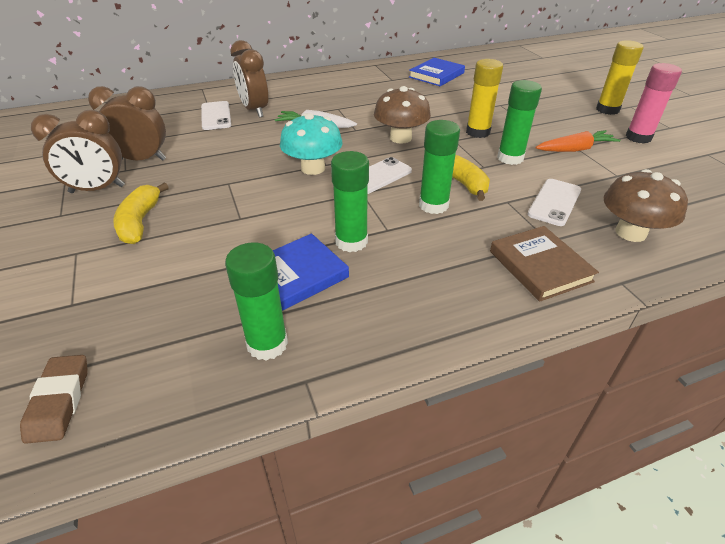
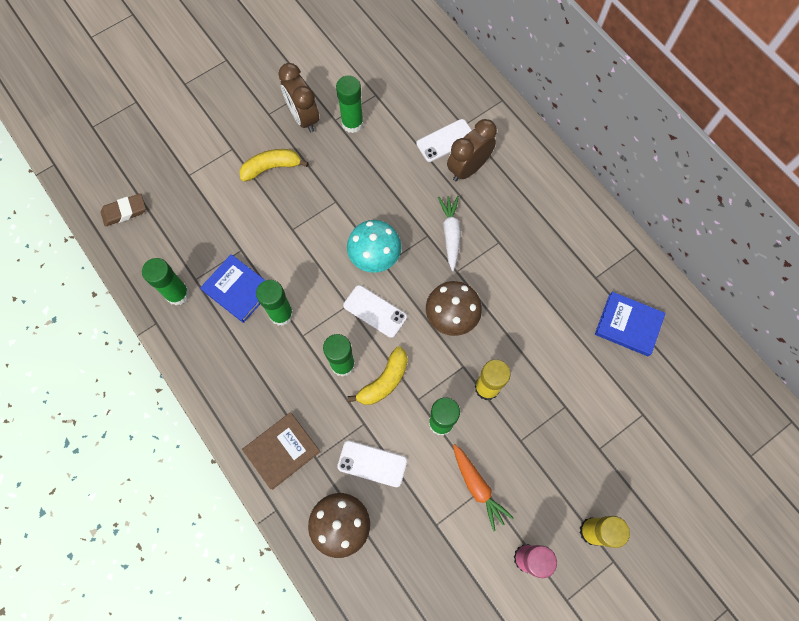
camera: 75 degrees right, 30 degrees up
brown clock [88,86,166,161] -> green glue stick [336,75,364,133]

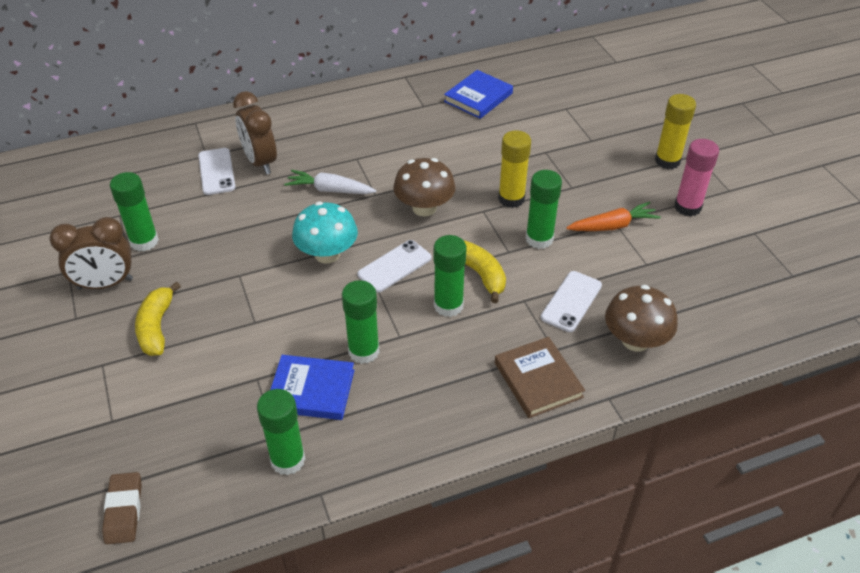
camera: 75 degrees left, 25 degrees down
blue book [200,254,266,323] -> blue book turned 45 degrees clockwise [270,355,355,420]

